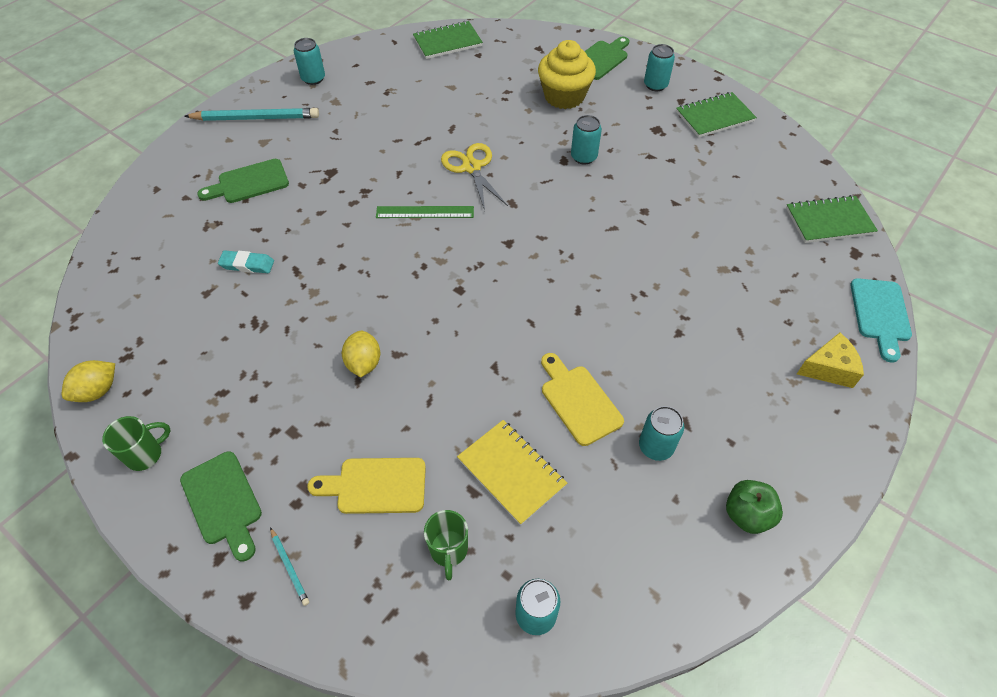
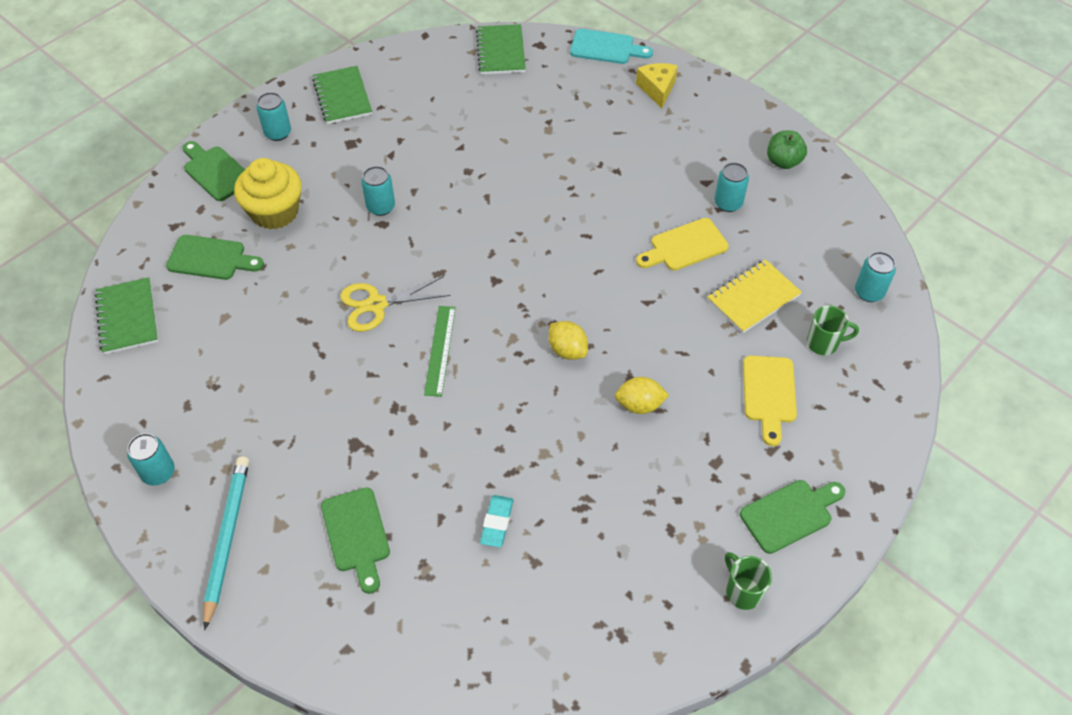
camera: 85 degrees left, 0 degrees up
yellow lemon [62,360,115,402] -> yellow lemon moved to [549,321,588,360]
turquoise pencil [270,527,309,606] -> none
none -> green cutting board [166,235,264,280]

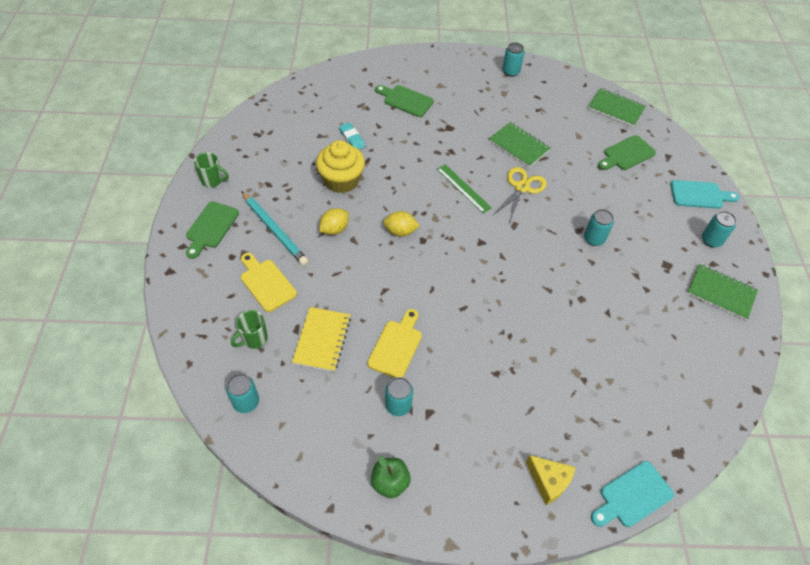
camera: 135 degrees right, 0 degrees up
green cutting board [183,141,245,201] -> turquoise cutting board [670,180,739,209]
turquoise pencil [203,456,249,630] -> turquoise pencil moved to [241,191,309,266]
yellow cupcake [234,158,302,229] -> yellow cupcake moved to [316,140,365,193]
green notebook [476,24,526,74] -> green notebook moved to [489,122,550,167]

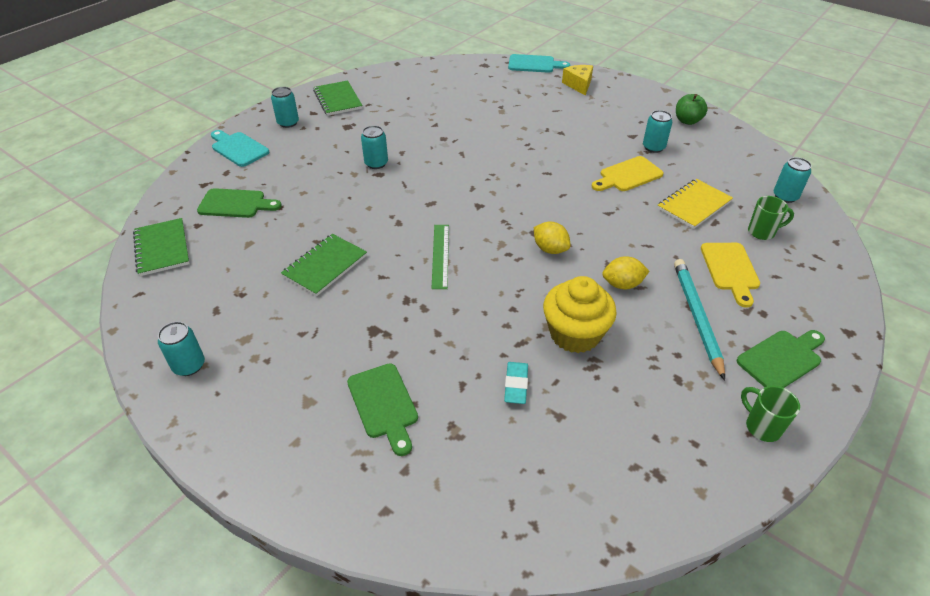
camera: 140 degrees left, 10 degrees down
green notebook [489,122,550,167] -> green notebook turned 45 degrees clockwise [281,234,367,296]
yellow scissors [492,167,547,223] -> none

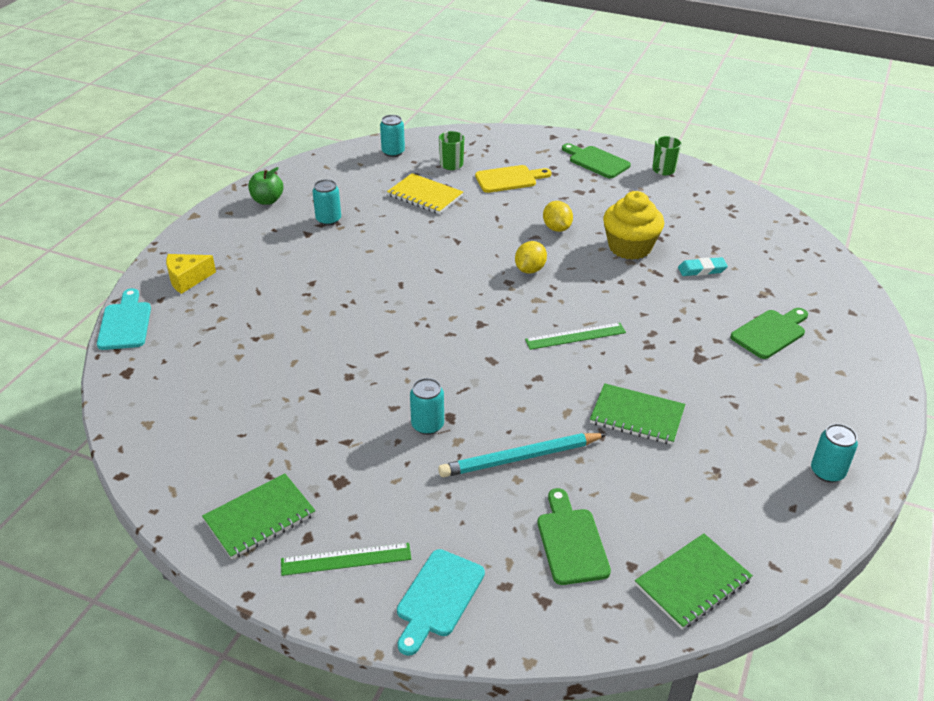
camera: 105 degrees left, 5 degrees down
turquoise can [271,87,299,128] -> green ruler [281,543,411,576]
yellow cutting board [592,156,664,191] -> none
turquoise pencil [674,259,725,380] -> turquoise pencil moved to [438,433,607,477]

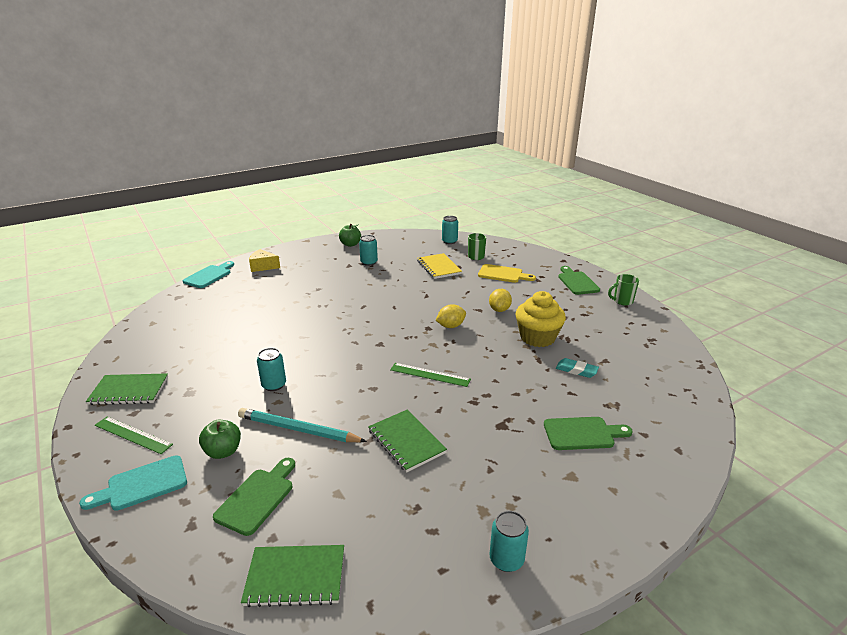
camera: 35 degrees right, 10 degrees down
none -> green apple [199,420,241,459]

